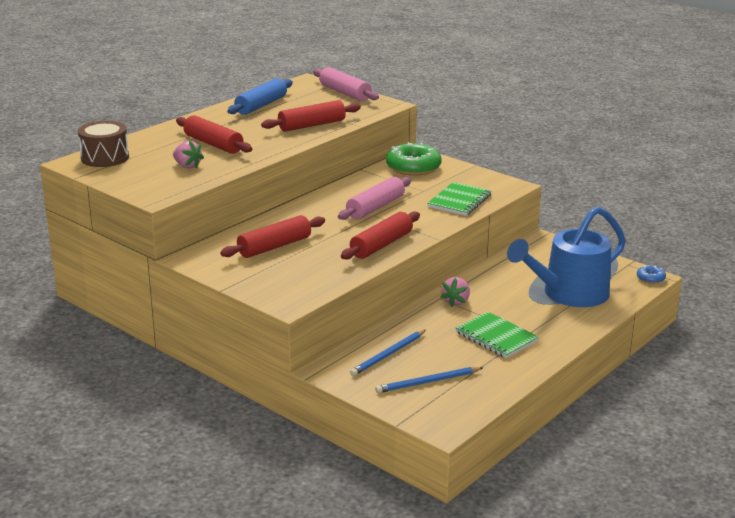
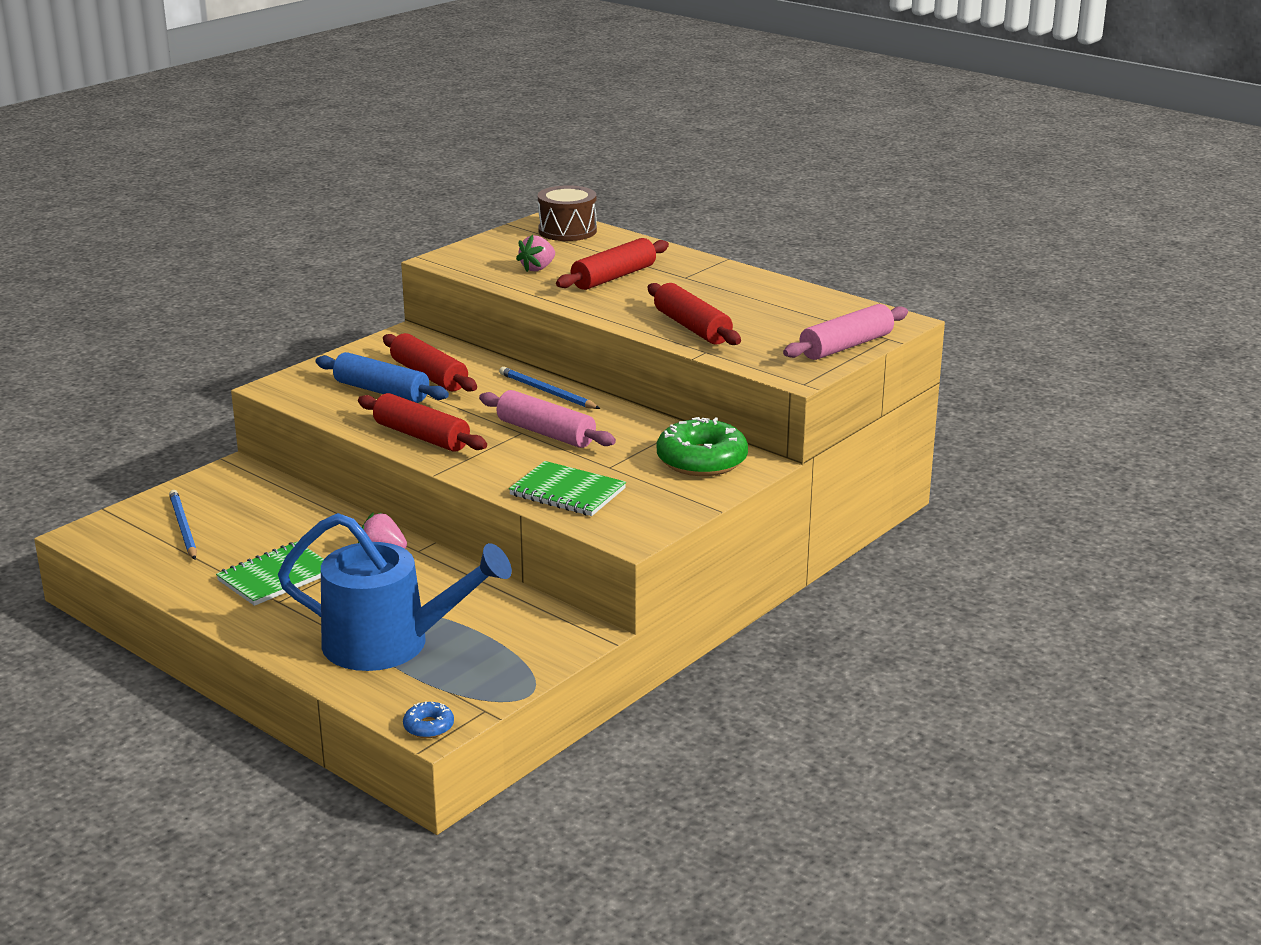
camera: 90 degrees right, 0 degrees up
blue rolling pin [227,78,293,115] -> blue rolling pin moved to [316,352,449,403]
blue pencil [350,330,426,376] -> blue pencil moved to [499,367,600,409]
blue watering can [507,206,626,307] -> blue watering can turned 135 degrees clockwise [278,513,512,671]

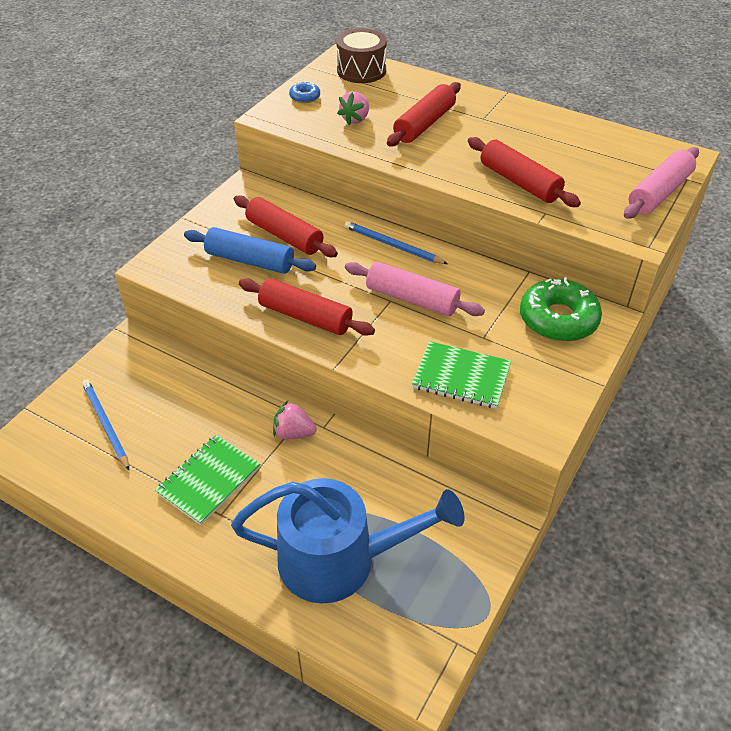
camera: 10 degrees left, 20 degrees up
blue donut [403,701,454,738] -> blue donut moved to [289,82,320,103]

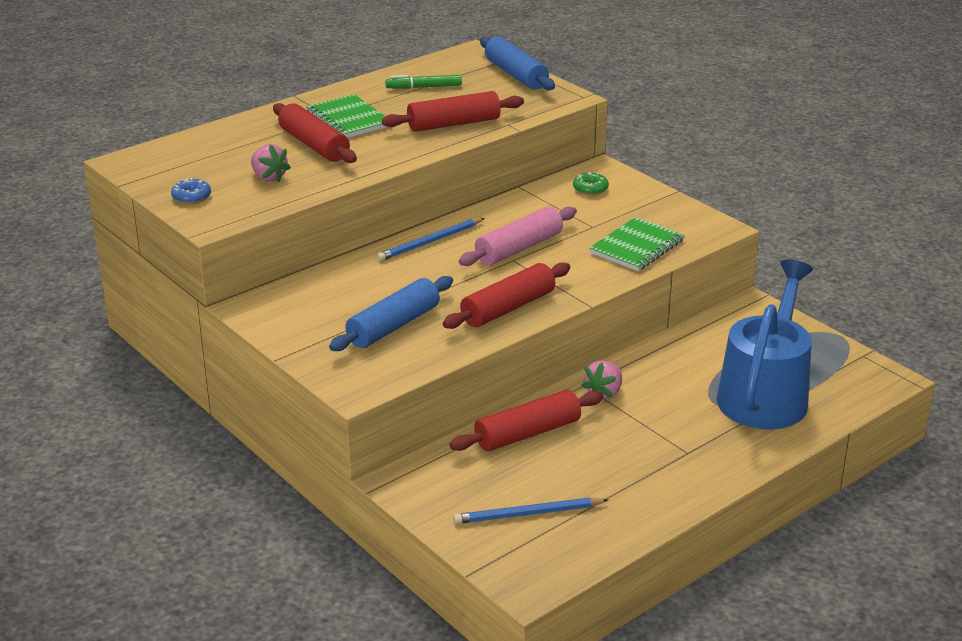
camera: 70 degrees left, 15 degrees down
green notebook [155,435,260,525] -> green notebook moved to [306,94,387,138]
red rolling pin [234,195,338,257] -> red rolling pin moved to [449,390,603,451]
brown drum [336,28,387,83] -> none
green donut [520,277,602,342] -> green donut [573,172,609,195], size x0.47
pink rolling pin [624,147,699,219] -> blue rolling pin [480,37,555,90]
none -> green marker [386,75,462,89]

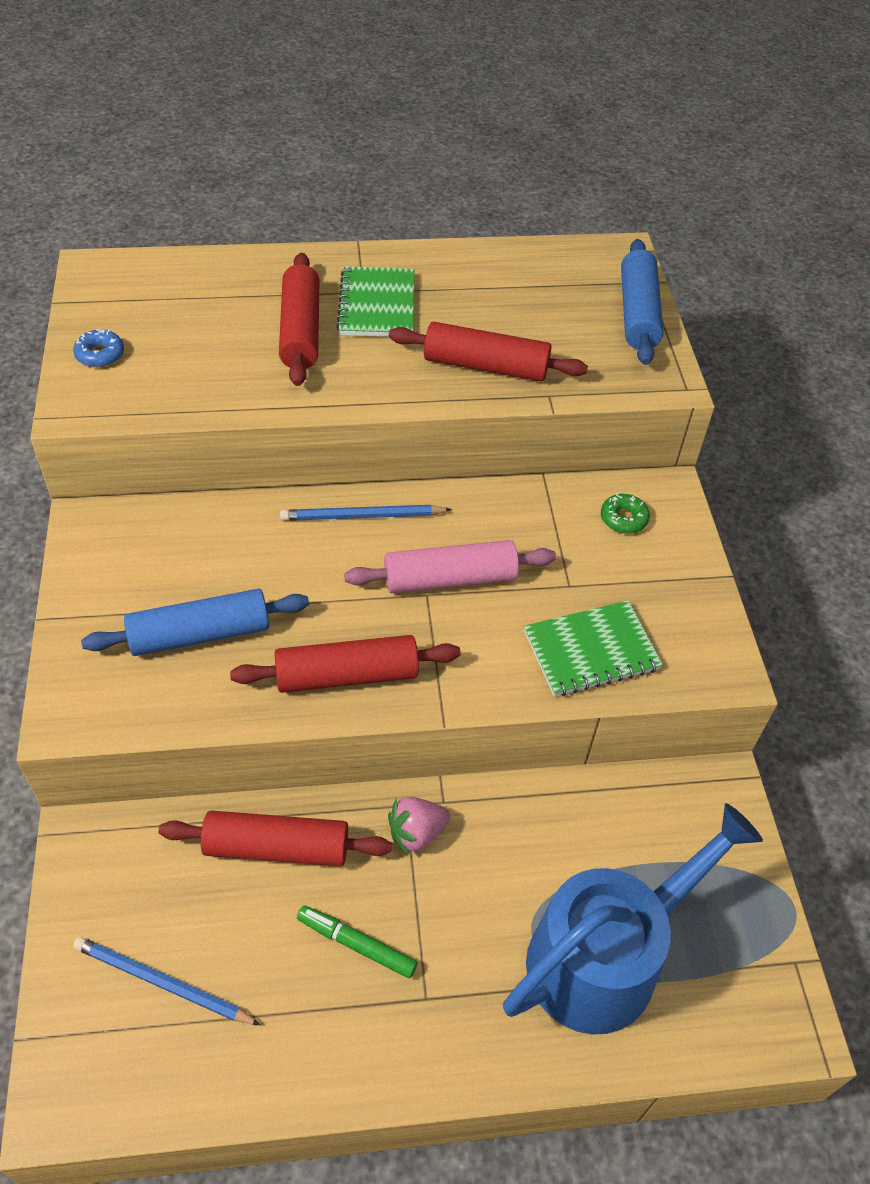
camera: 30 degrees right, 20 degrees up
pink strawberry [251,144,291,182] -> none
green marker [386,75,462,89] -> green marker moved to [297,905,418,978]

